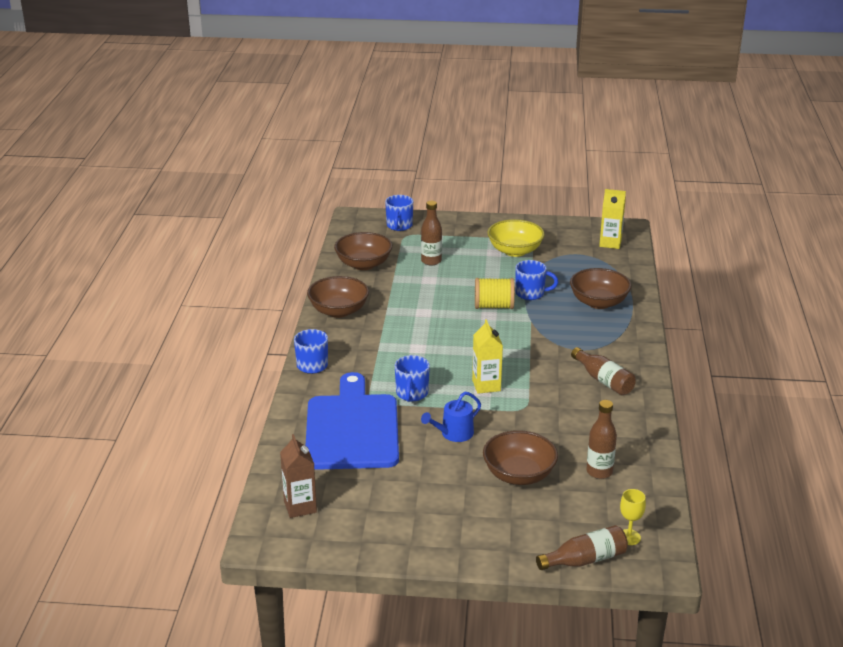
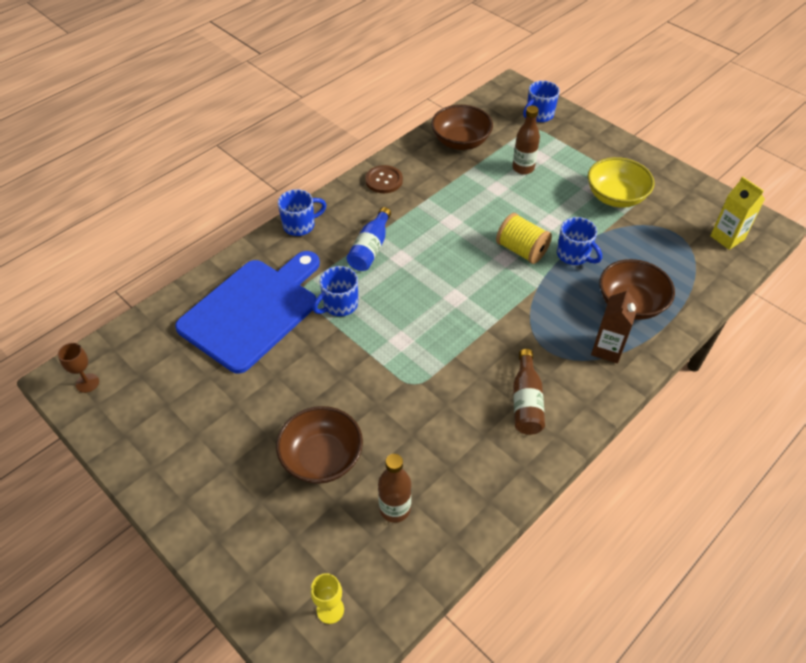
camera: 40 degrees right, 20 degrees up
brown carton [280,434,317,518] -> brown carton moved to [591,287,638,363]
brown bowl [307,276,369,318] -> brown button [365,165,403,193]
blue watering can [421,392,481,442] -> none
yellow carton [472,319,503,394] -> none
brown bottle [536,525,628,570] -> none
none -> brown goblet [58,343,99,393]
none -> blue bottle [347,207,391,271]

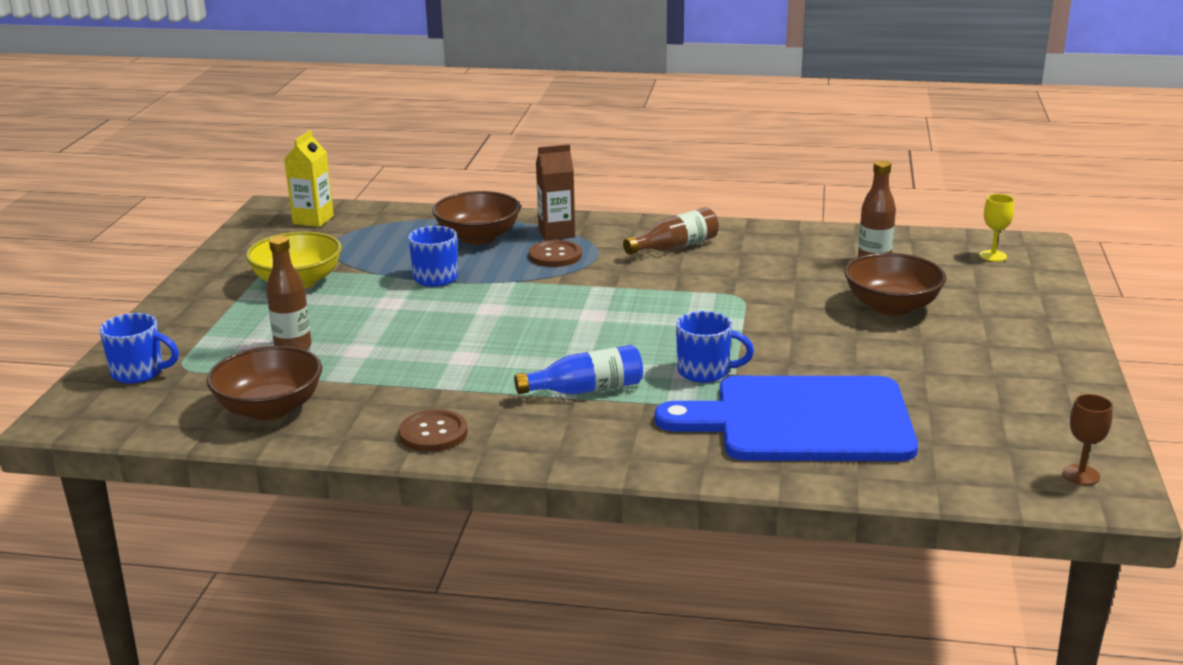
camera: 125 degrees left, 25 degrees down
blue mug [278,189,326,236] -> none
yellow spool [496,213,552,264] -> none
none -> brown button [528,240,582,267]

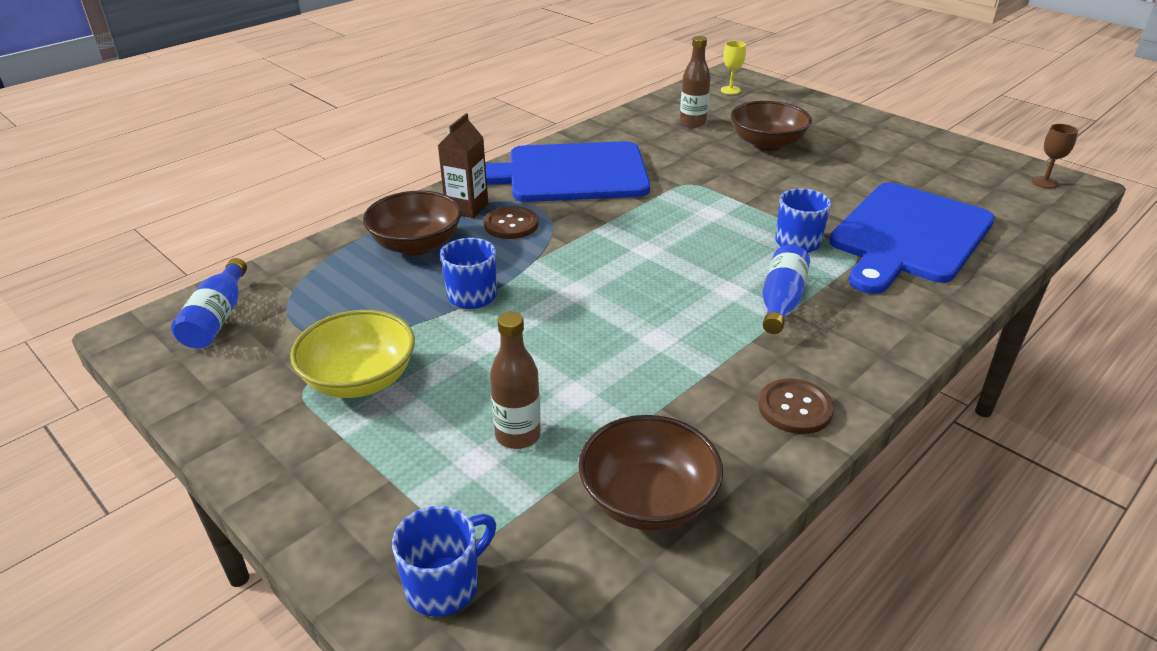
camera: 55 degrees left, 10 degrees up
yellow carton [284,130,334,227] -> blue bottle [171,258,247,349]
brown bottle [623,207,719,255] -> blue cutting board [485,141,650,202]

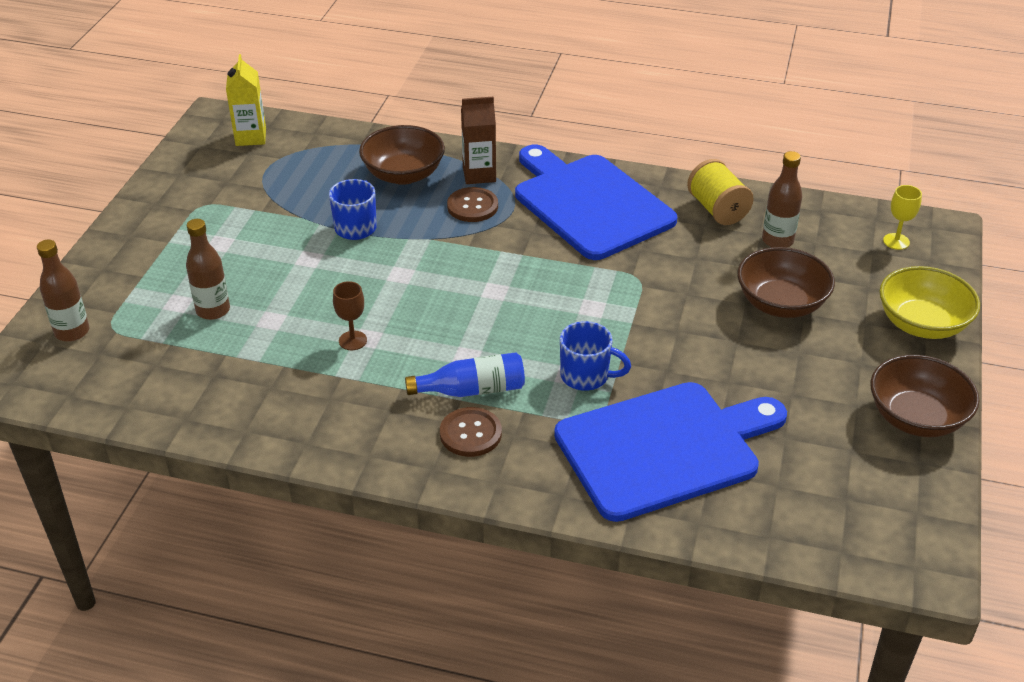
camera: 60 degrees right, 5 degrees up
blue bottle [171,258,247,349] -> yellow carton [226,54,266,146]
yellow bowl [290,310,415,398] -> yellow bowl moved to [879,266,980,339]
blue mug [392,506,496,617] -> brown bottle [37,240,89,342]
brown bowl [578,415,723,531] -> brown bowl moved to [870,355,979,437]
brown button [758,378,834,434] -> brown button moved to [440,407,502,457]
blue cutting board [829,182,995,294] -> blue cutting board turned 150 degrees clockwise [554,382,787,522]
brown goblet [1032,124,1078,188] -> brown goblet moved to [333,281,367,350]
none -> yellow spool [687,159,754,225]

